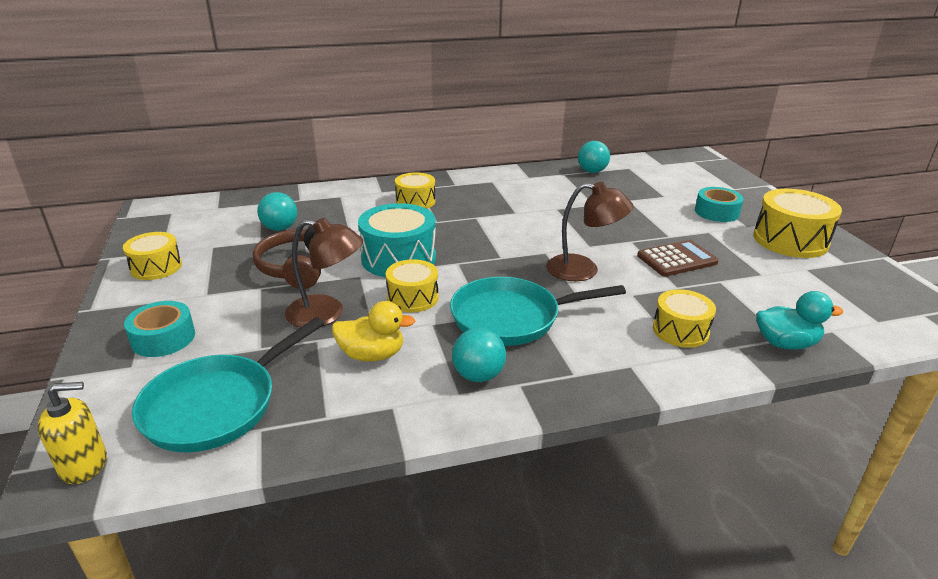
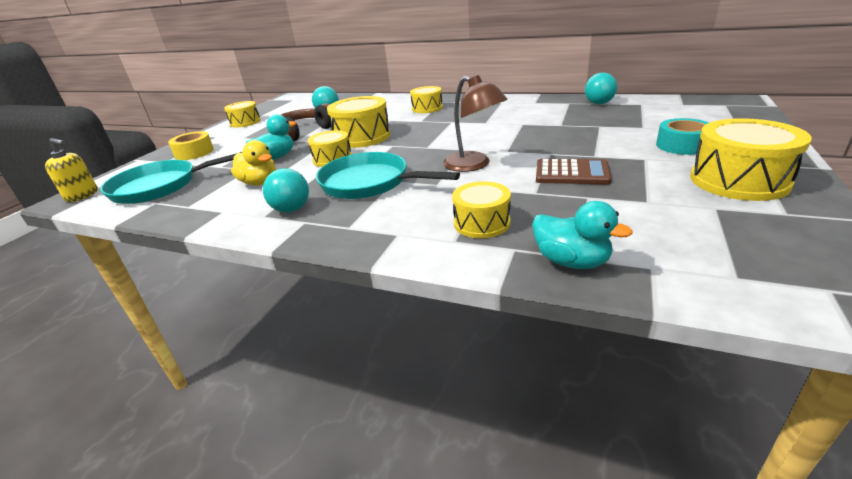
camera: 40 degrees right, 0 degrees up
turquoise tape [124,301,195,357] -> yellow tape [168,131,214,160]
brown lamp [285,218,363,327] -> turquoise duck [246,114,296,160]
turquoise drum [358,203,436,277] -> yellow drum [327,96,390,148]

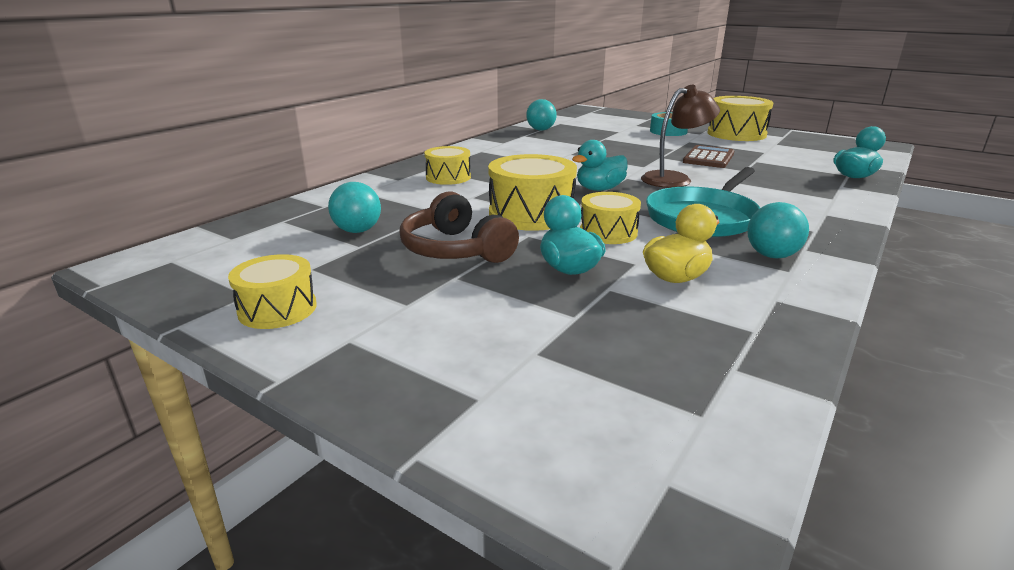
camera: 80 degrees left, 5 degrees down
yellow soap dispenser [45,138,98,202] -> none
turquoise pan [100,152,242,204] -> none
yellow tape [168,131,214,160] -> none
yellow drum [452,181,511,238] -> none
none -> turquoise duck [572,140,628,191]

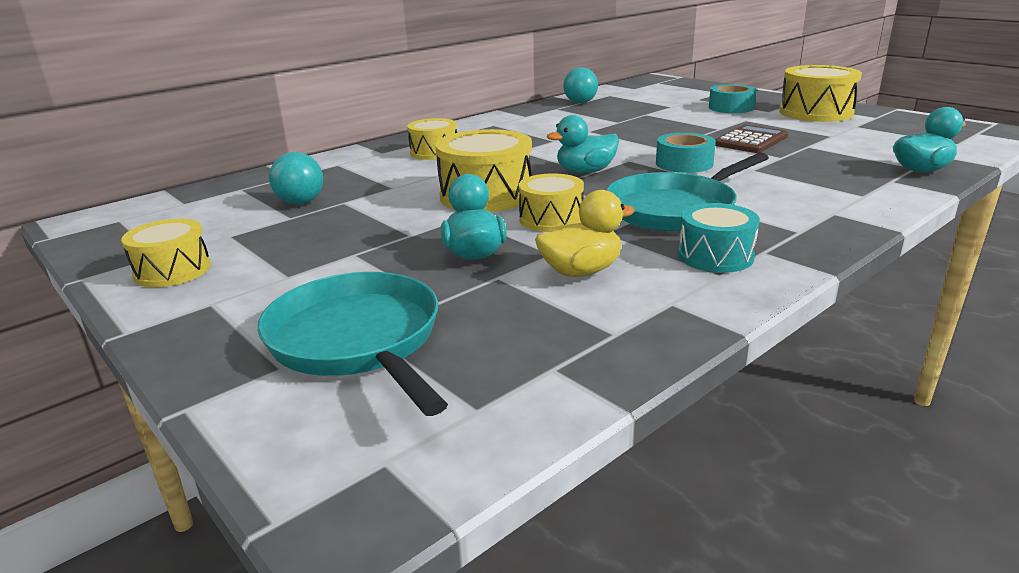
camera: 15 degrees right, 0 degrees up
brown headphones [399,191,519,263] -> none
brown lamp [641,85,720,188] -> turquoise tape [656,133,716,173]
turquoise ball [747,202,809,258] -> turquoise drum [678,203,760,273]
none -> turquoise pan [257,272,448,416]

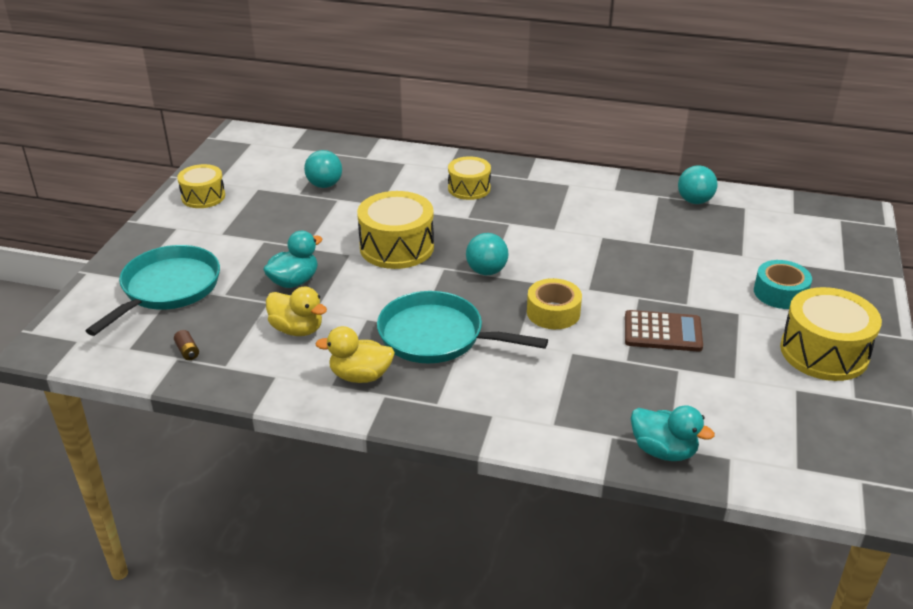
camera: 55 degrees right, 10 degrees up
yellow drum [518,174,584,232] -> none
turquoise duck [547,115,619,173] -> turquoise ball [466,233,508,275]
turquoise tape [656,133,716,173] -> yellow tape [527,278,582,329]
turquoise drum [678,203,760,273] -> yellow duck [315,326,395,383]
none -> brown battery [174,330,199,360]

